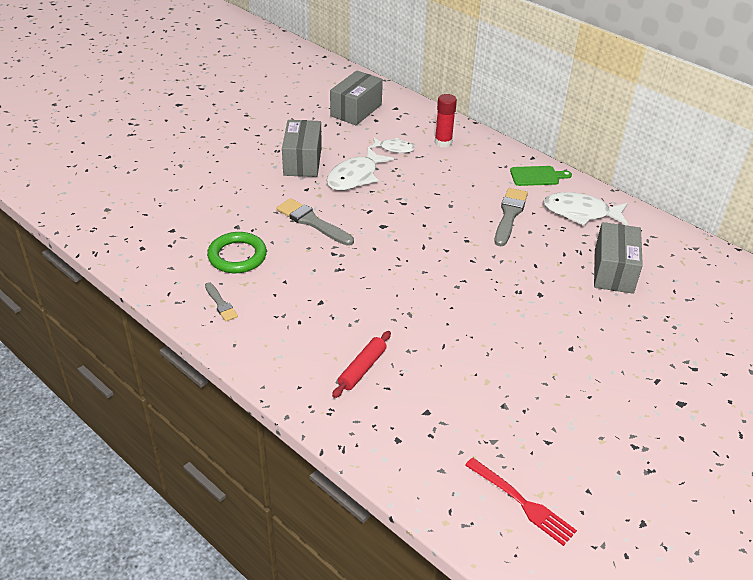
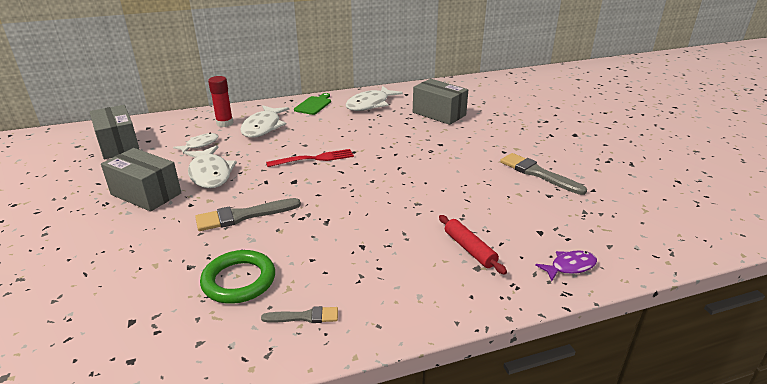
camera: 60 degrees left, 10 degrees down
red fork [465,458,577,546] -> red fork moved to [266,149,354,167]
grey brush [495,188,528,246] -> grey brush moved to [500,153,587,195]
none -> white fish [240,105,289,138]
none -> purple fish [535,251,597,281]

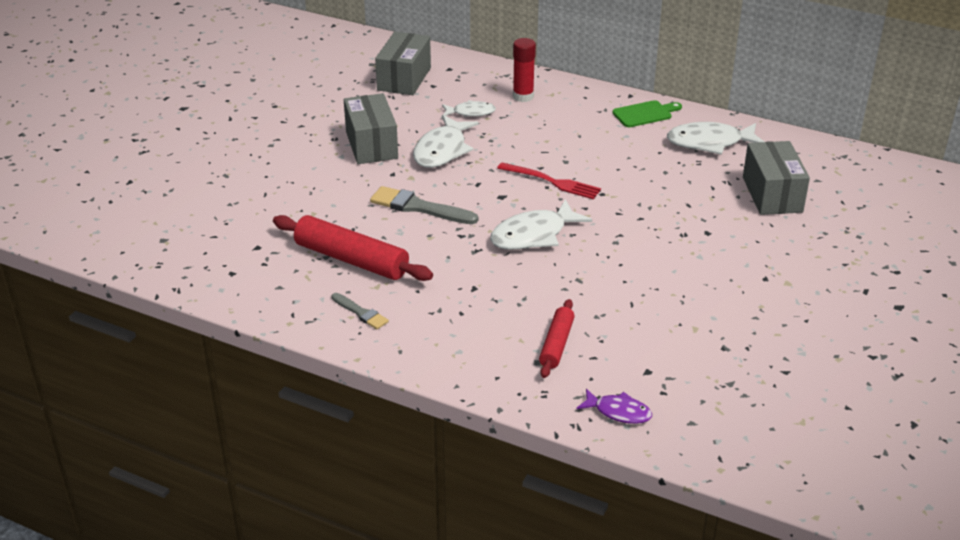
camera: 45 degrees right, 5 degrees up
green ring [200,250,275,304] -> red rolling pin [273,215,433,281]
white fish [240,105,289,138] -> white fish moved to [490,199,592,250]
grey brush [500,153,587,195] -> none

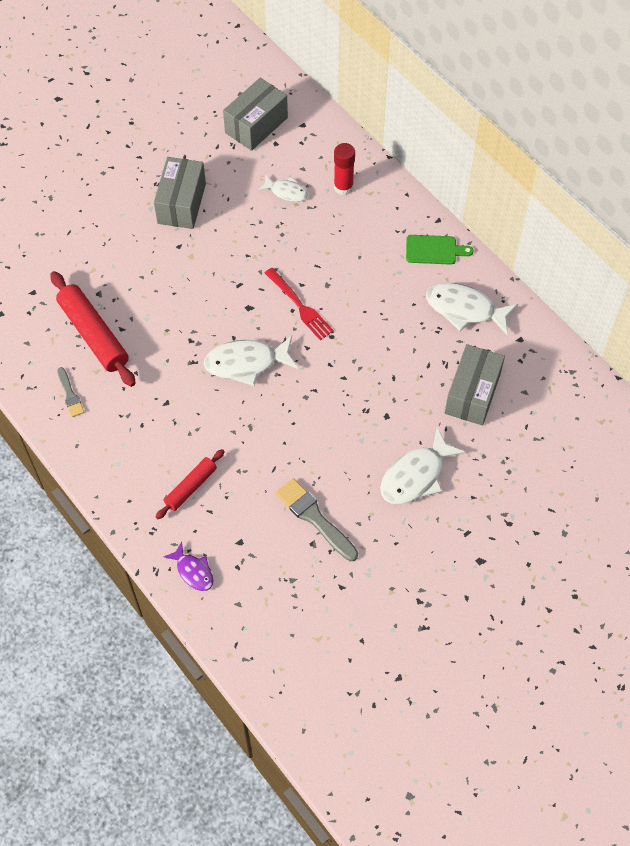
camera: 25 degrees right, 25 degrees up
grey brush [370,186,478,224] -> grey brush moved to [276,478,358,561]
white fish [413,115,479,168] -> white fish moved to [380,428,466,504]

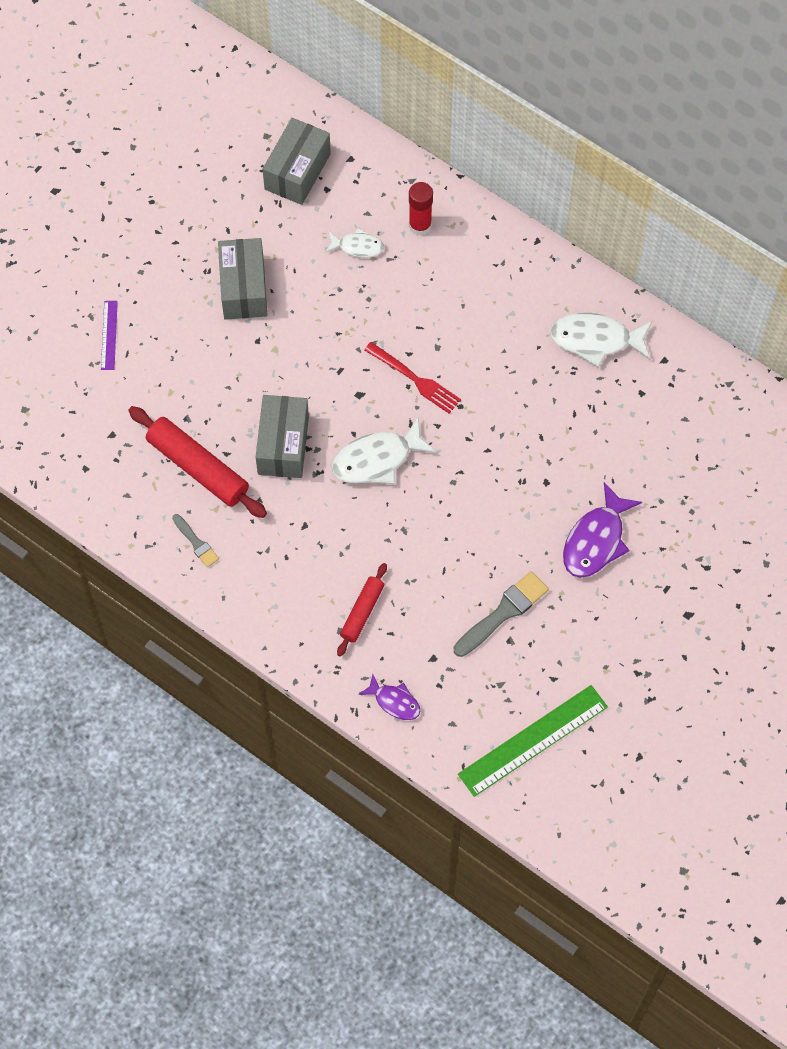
camera: 15 degrees left, 5 degrees up
grey brush [276,478,358,561] -> grey brush turned 105 degrees clockwise [454,571,549,657]
white fish [380,428,466,504] -> purple fish [563,482,642,578]
green cutting board [406,235,474,265] -> none
grey box [445,344,505,426] -> grey box moved to [256,395,309,478]
none -> purple ruler [101,301,118,370]
none -> green ruler [458,685,608,797]

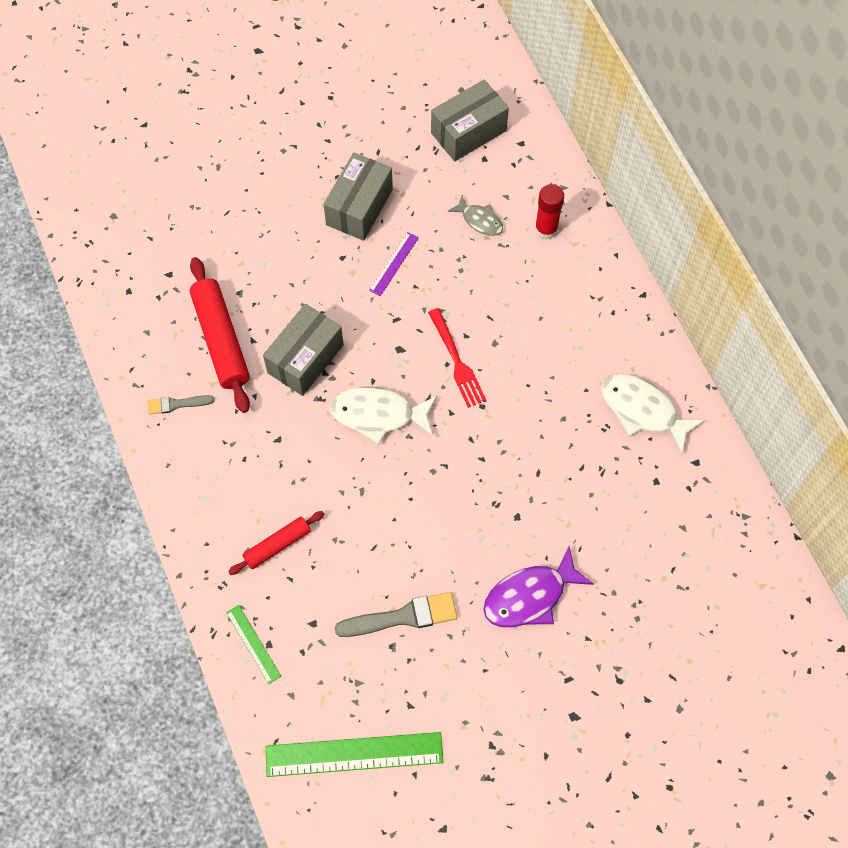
camera: 30 degrees right, 0 degrees up
purple ruler [101,301,118,370] -> purple ruler moved to [369,232,419,296]
grey brush [172,514,219,567] -> grey brush turned 90 degrees clockwise [147,395,214,415]
white fish [325,228,384,258] -> grey fish [448,195,503,236]
purple fish [359,674,420,720] -> green ruler [226,605,281,684]

